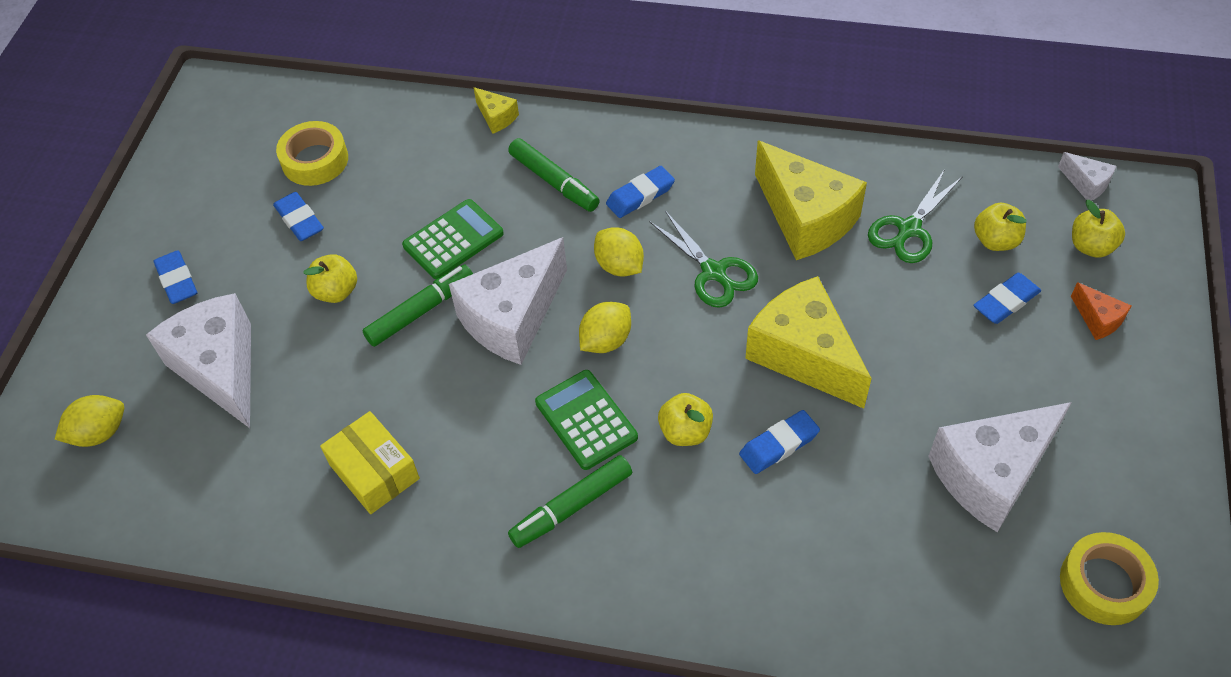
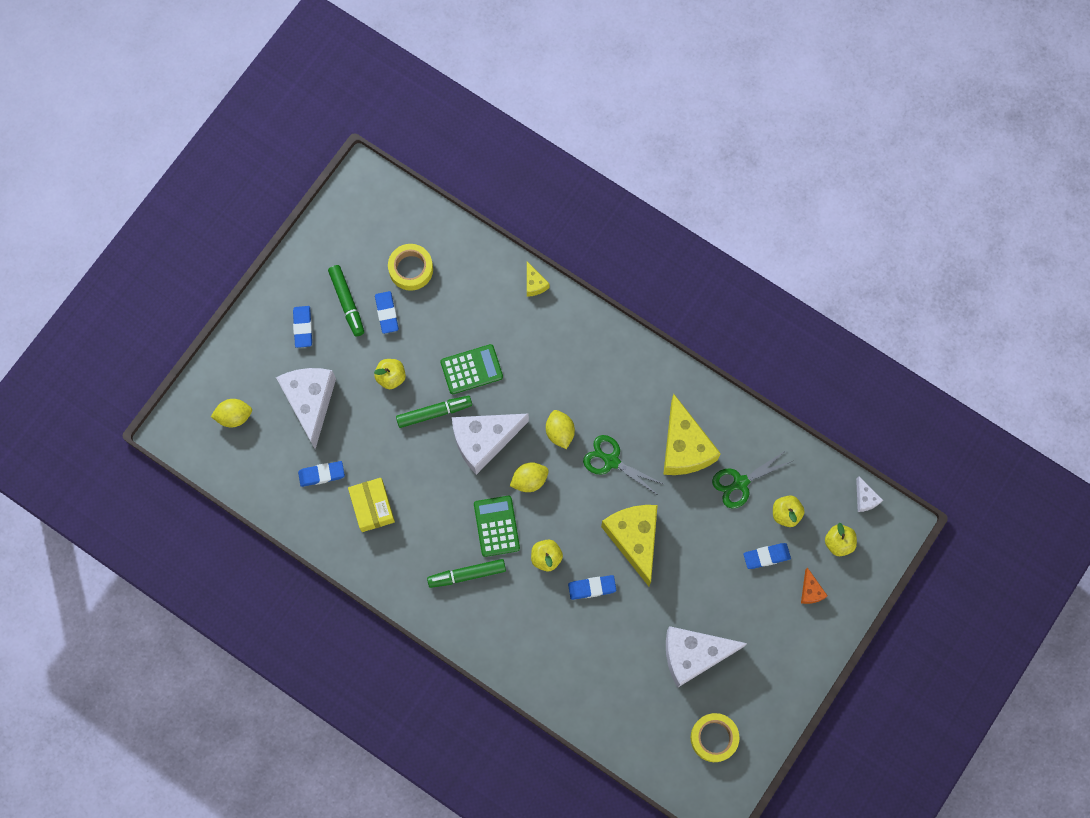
camera: 20 degrees right, 20 degrees up
green marker [508,138,600,212] -> green marker moved to [328,265,364,337]
blue eraser [606,166,675,218] -> blue eraser moved to [298,461,345,487]
green scissors [649,211,758,308] -> green scissors turned 135 degrees clockwise [583,435,663,495]

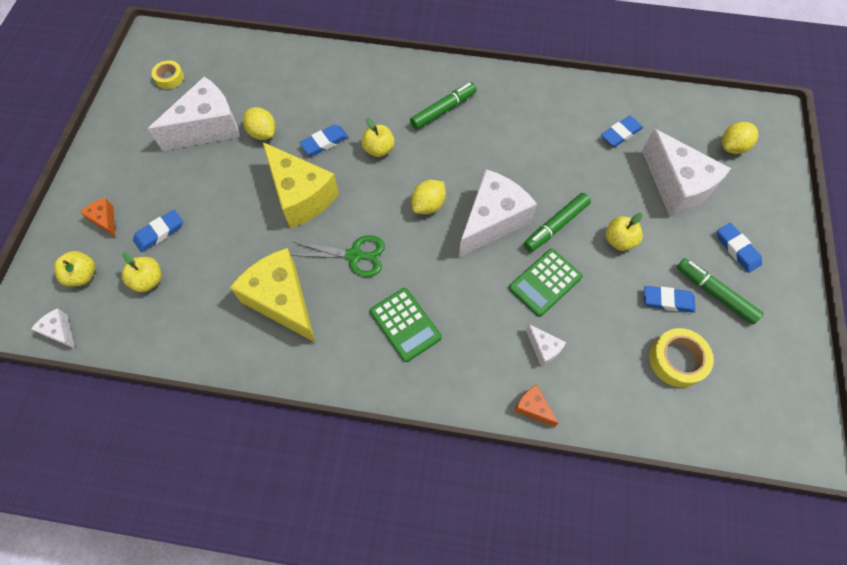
camera: 155 degrees right, 10 degrees down
yellow box [348,478,395,532] -> none
blue eraser [375,291,399,334] -> blue eraser turned 45 degrees counterclockwise [644,286,696,313]
green calculator [474,496,520,557] -> green calculator moved to [370,288,442,362]
yellow cheese [527,262,549,297] -> orange cheese [514,385,559,427]
yellow lemon [546,410,575,449] -> yellow lemon moved to [243,107,276,140]
yellow tape [690,713,739,762] -> yellow tape [152,60,184,89], size x0.64
green scissors [712,451,793,509] -> none
none -> white cheese [526,324,566,366]

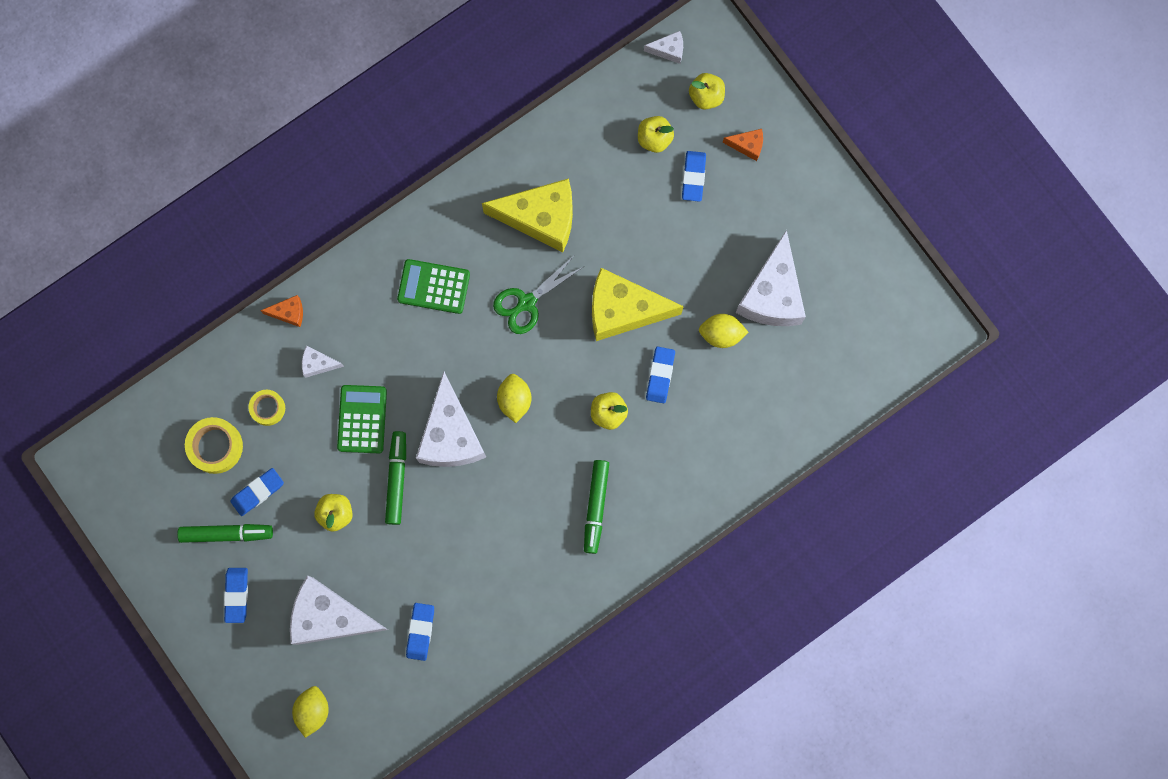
camera: 135 degrees right, 15 degrees up
yellow tape [152,60,184,89] -> yellow tape moved to [248,390,285,426]
blue eraser [717,223,762,273] -> blue eraser turned 75 degrees clockwise [224,568,248,623]

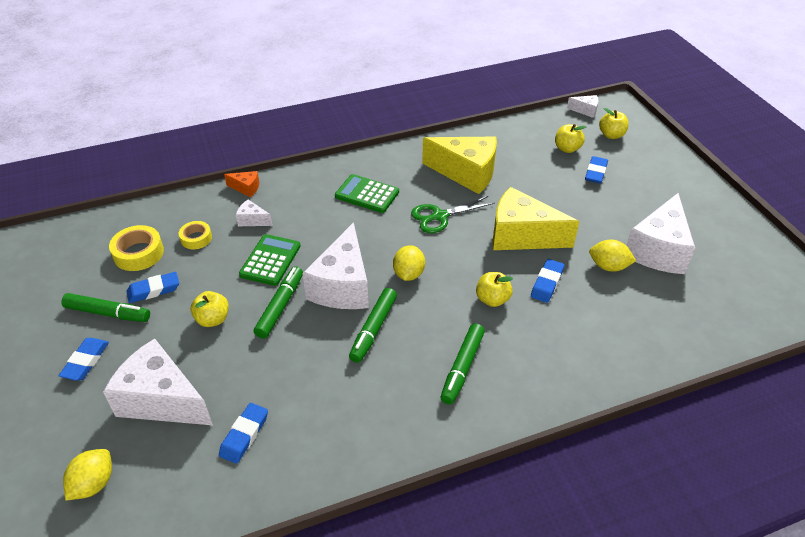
camera: 15 degrees right, 35 degrees down
orange cheese [723,129,763,161] -> none
none -> green marker [349,288,397,363]

